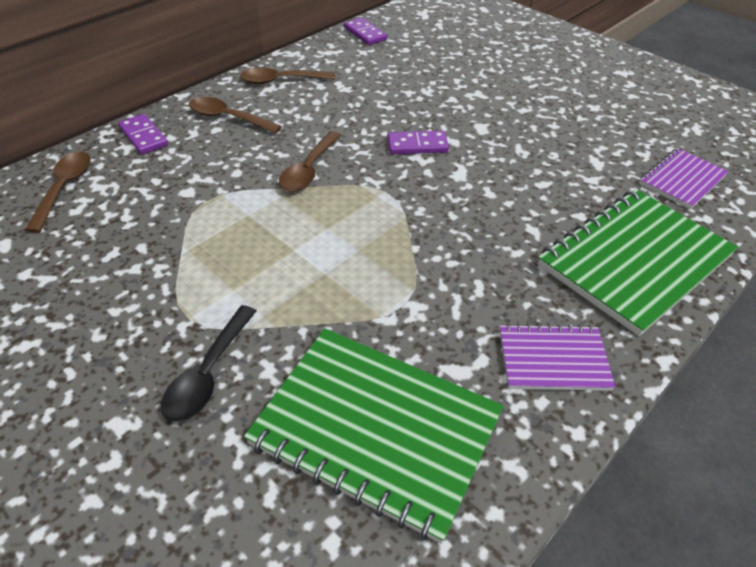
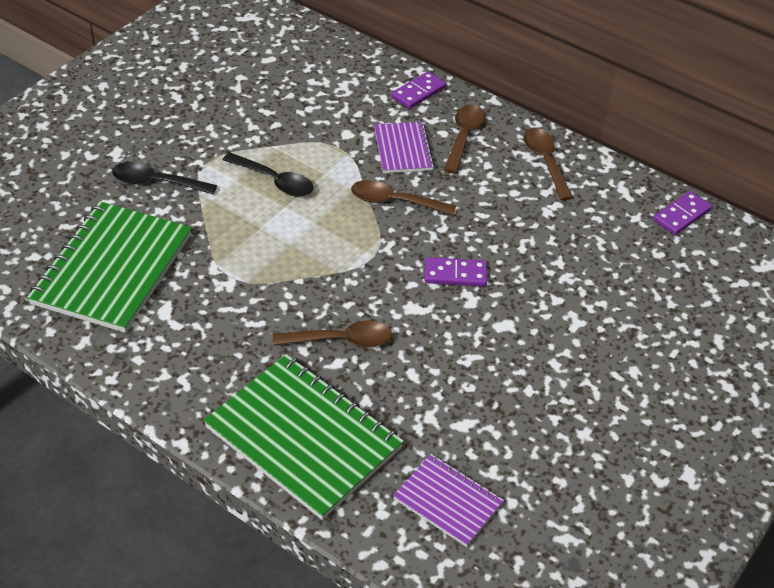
camera: 80 degrees right, 0 degrees up
brown spoon [25,152,91,233] -> brown spoon moved to [273,321,392,347]
purple domino [388,131,449,154] -> purple domino turned 75 degrees counterclockwise [424,257,487,287]
purple notebook [499,324,615,391] -> purple notebook moved to [374,122,435,173]
none -> black spoon [223,152,313,197]

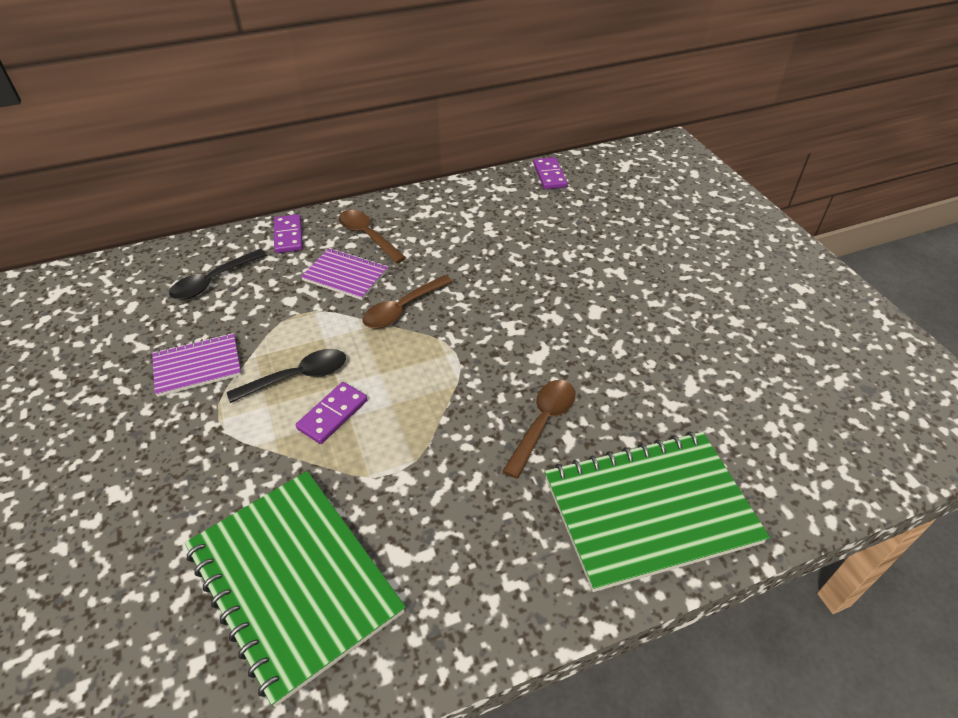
camera: 55 degrees left, 0 degrees up
black spoon [112,162,217,195] -> black spoon moved to [169,249,267,300]
purple notebook [393,454,504,547] -> purple notebook moved to [152,333,241,397]
purple domino [424,257,487,287] -> purple domino moved to [296,382,368,444]
brown spoon [524,128,573,201] -> none

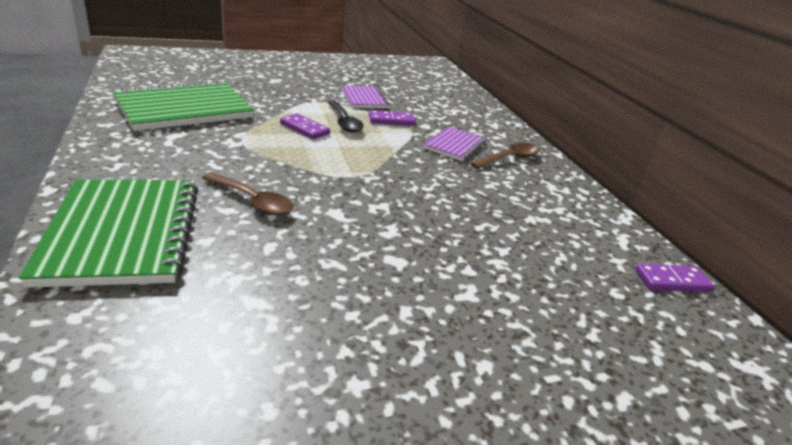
camera: 90 degrees right, 15 degrees down
black spoon [169,249,267,300] -> none
purple domino [274,214,303,253] -> purple domino moved to [369,110,416,126]
brown spoon [362,275,452,328] -> none

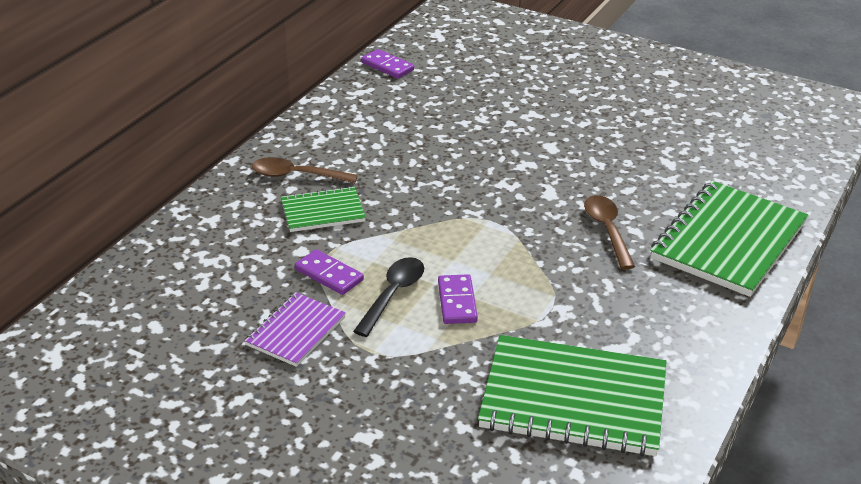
camera: 130 degrees left, 5 degrees up
purple notebook [423,127,486,161] -> green notebook [281,186,366,232]

